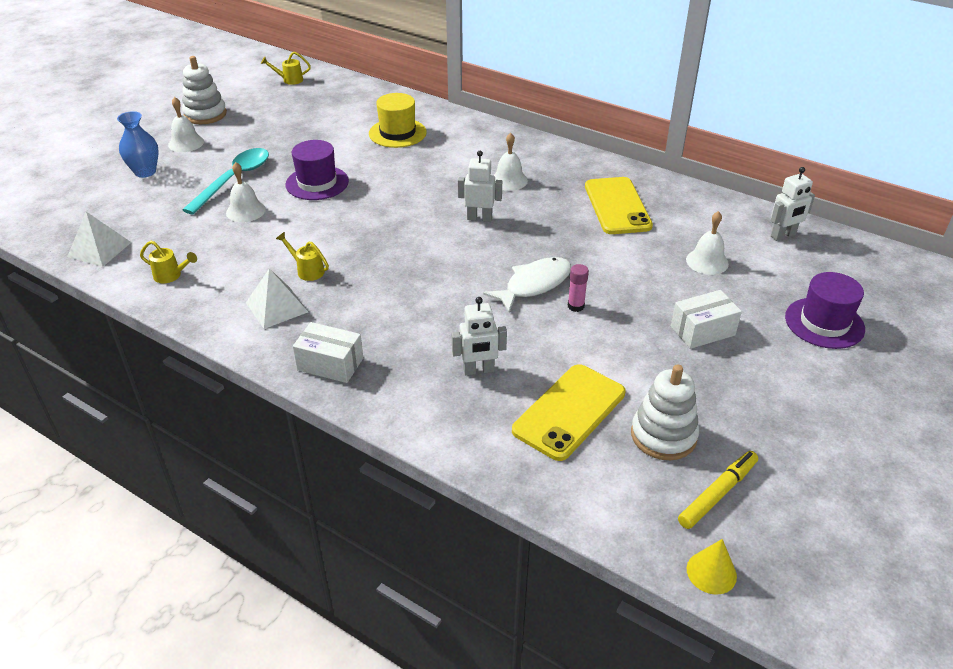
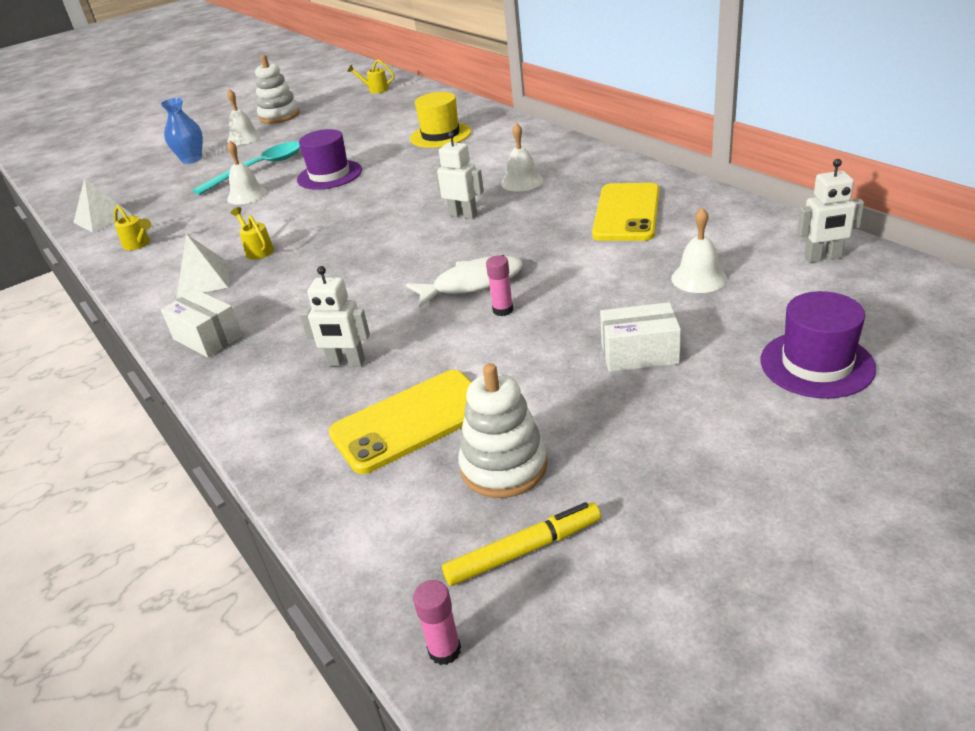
camera: 25 degrees right, 5 degrees down
yellow cone [687,539,737,595] -> pink glue stick [413,580,461,665]

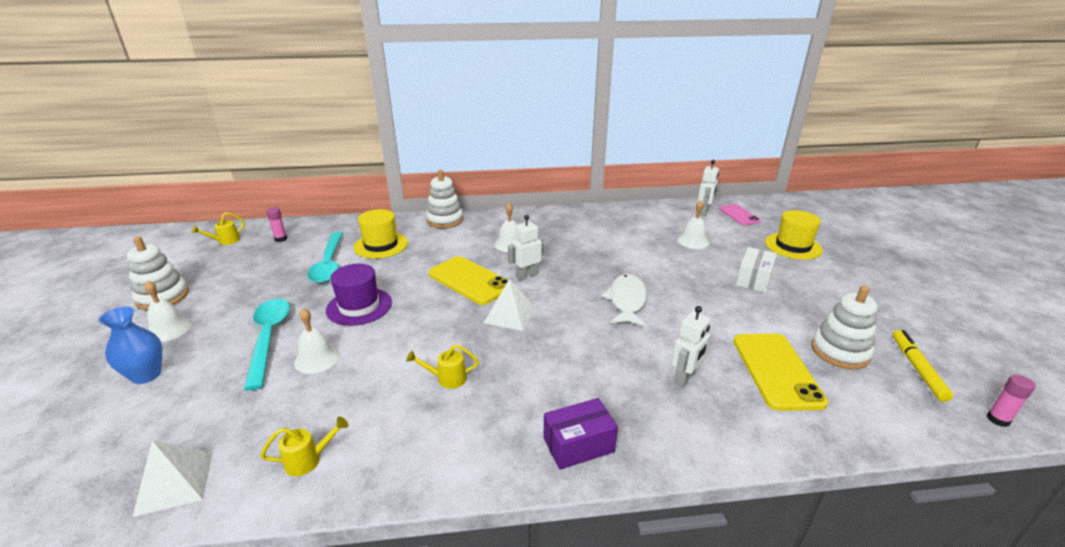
camera: 65 degrees left, 5 degrees down
white box [161,289,242,357] -> purple box [544,398,618,470]
white pyramid [176,234,230,298] -> white pyramid moved to [484,279,536,331]
pink glue stick [486,255,513,316] -> pink glue stick moved to [266,207,287,242]
yellow phone [592,183,659,241] -> yellow phone moved to [429,256,508,305]
purple hat [761,291,876,399] -> yellow hat [765,210,823,260]
none -> turquoise spoon [307,232,343,283]
none -> white stacking toy [426,169,463,228]
none -> pink phone [719,204,761,225]

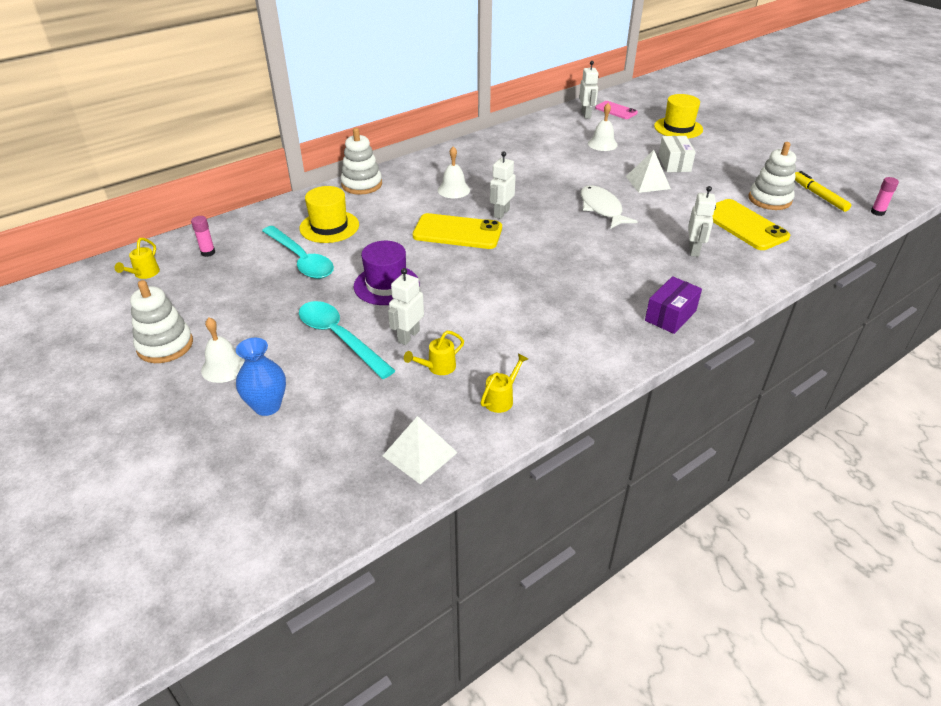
camera: 30 degrees left, 10 degrees up
white bell [294,308,340,374] -> white robot [388,268,424,345]
yellow watering can [406,345,479,389] -> yellow watering can moved to [404,331,464,375]
white pyramid [484,279,536,331] -> white pyramid moved to [626,150,671,193]

